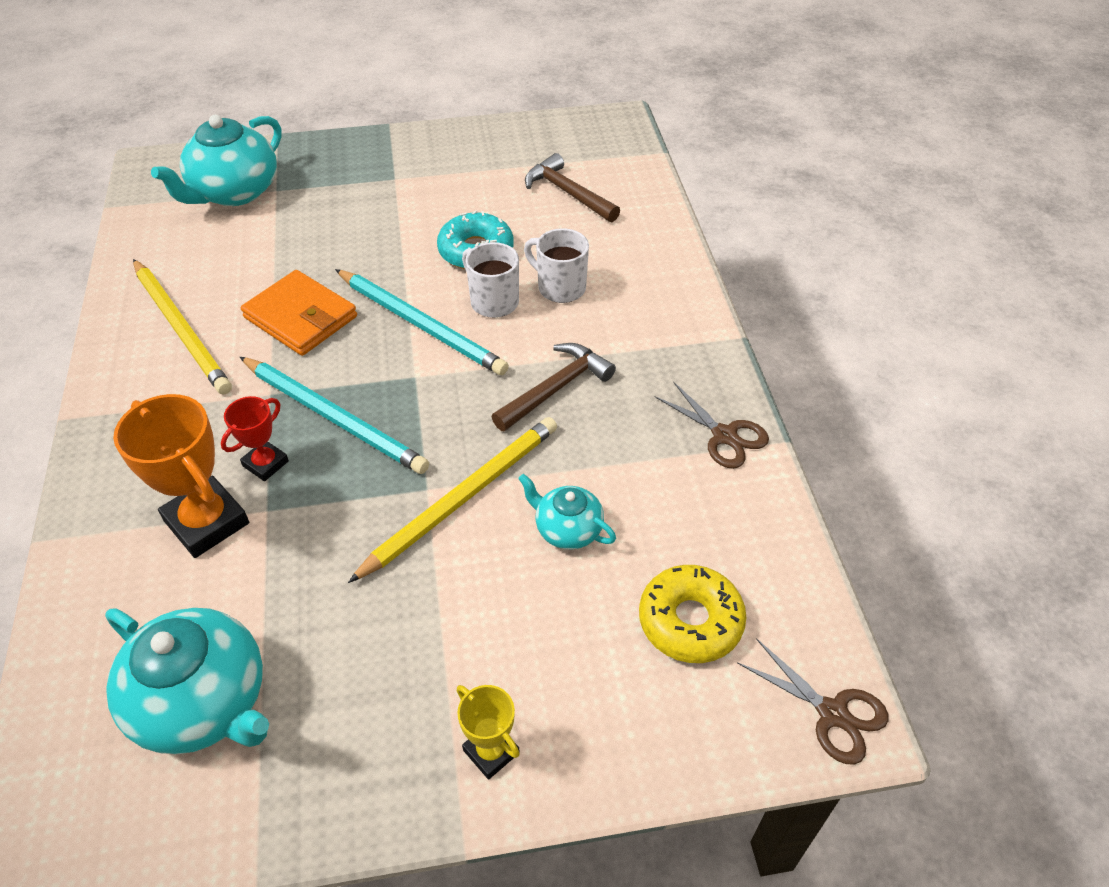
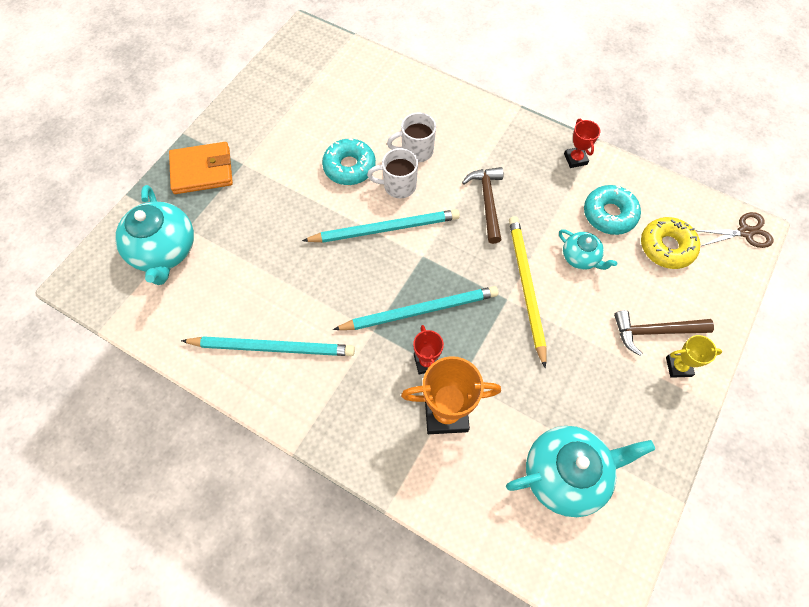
camera: 50 degrees left, 15 degrees up
yellow pencil [133,259,232,395] -> turquoise pencil [181,336,355,356]
orange wallet [241,270,357,356] -> orange wallet moved to [169,142,233,194]
turquoise teapot [518,474,616,549] -> turquoise teapot turned 120 degrees counterclockwise [559,230,617,270]
brown hammer [525,153,620,222] -> brown hammer moved to [614,310,714,356]
brown scissors [655,381,769,469] -> red trophy [564,119,600,168]
none -> turquoise donut [584,185,641,235]

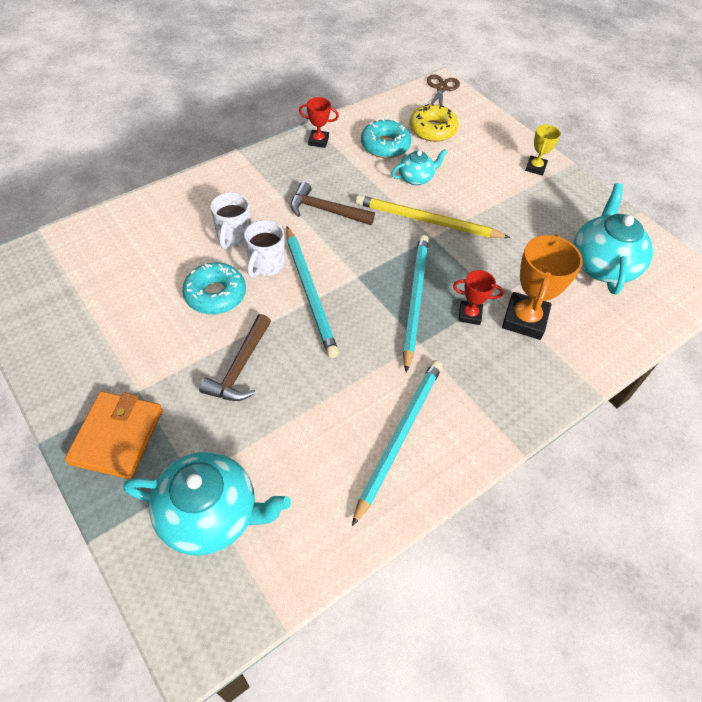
camera: 70 degrees left, 10 degrees down
turquoise pencil [302,209,460,243] -> turquoise pencil turned 150 degrees clockwise [286,227,339,358]
brown hammer [614,310,714,356] -> brown hammer moved to [199,314,271,401]

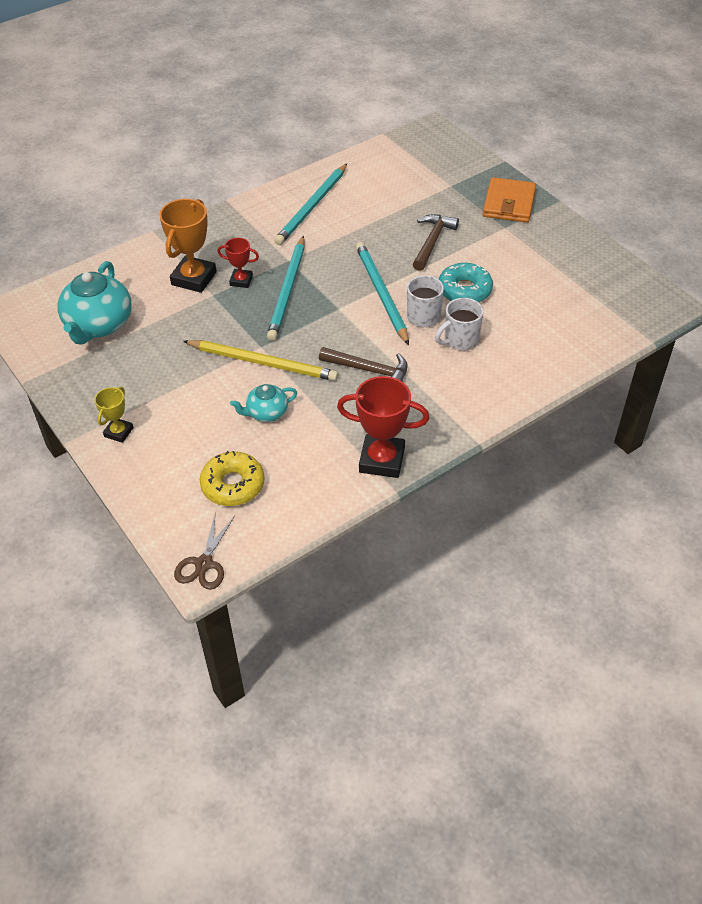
camera: 175 degrees left, 5 degrees down
turquoise teapot [124,452,291,556] -> none
white mug [211,192,251,249] -> white mug turned 135 degrees counterclockwise [435,298,484,351]
red trophy [299,97,339,148] -> red trophy [337,376,429,478], size x1.80
turquoise donut [361,119,411,158] -> none

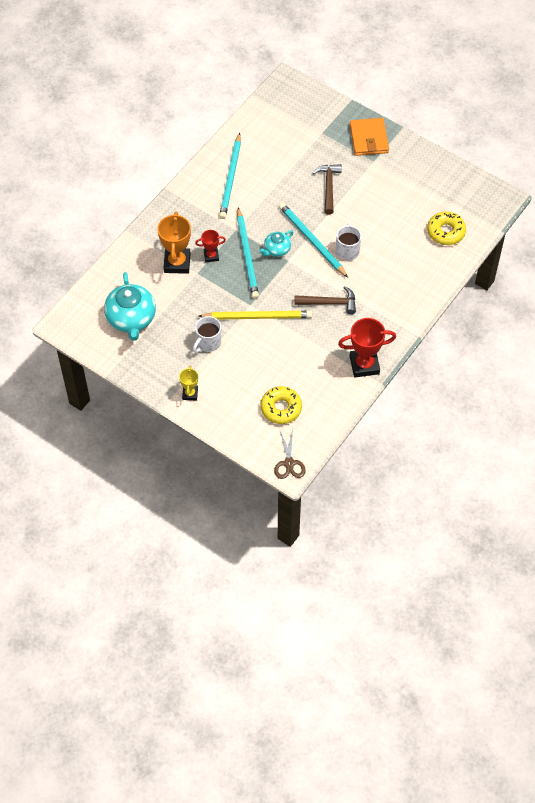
camera: 20 degrees left, 10 degrees up
turquoise teapot [230,384,297,422] -> turquoise teapot moved to [259,230,293,257]
white mug [435,298,484,351] -> white mug moved to [193,316,221,353]
turquoise donut [439,263,493,302] -> none
none -> yellow donut [427,212,466,245]

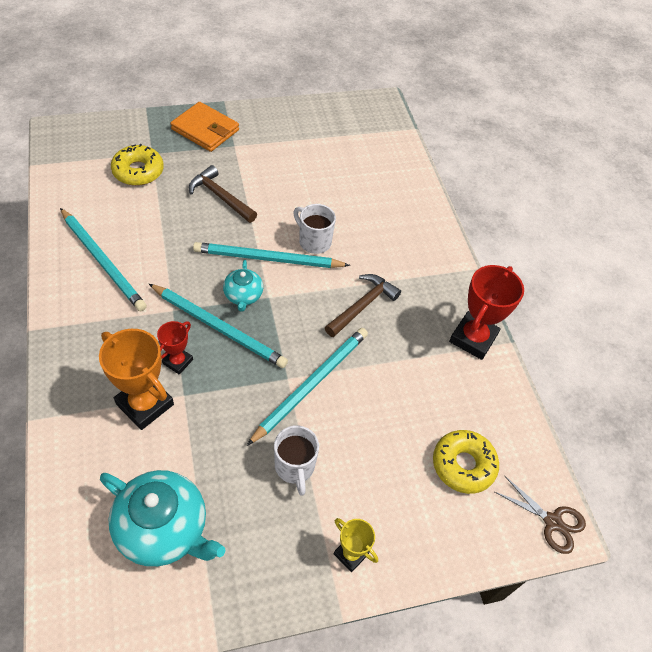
camera: 55 degrees left, 5 degrees down
yellow pencil [199,311,312,320] -> turquoise pencil [247,328,368,446]
yellow donut [427,212,466,245] -> yellow donut moved to [111,144,164,186]

